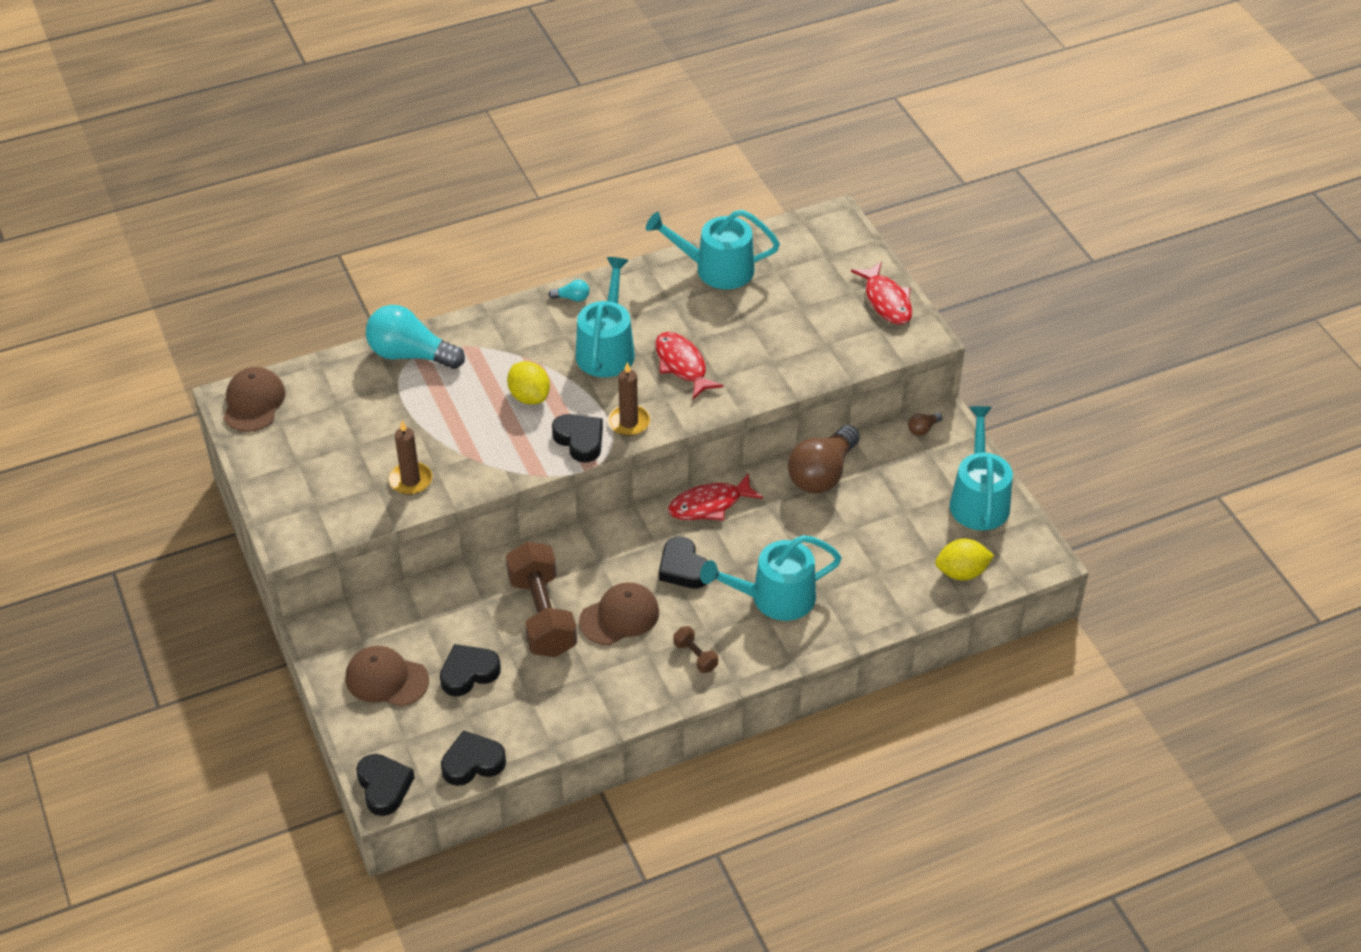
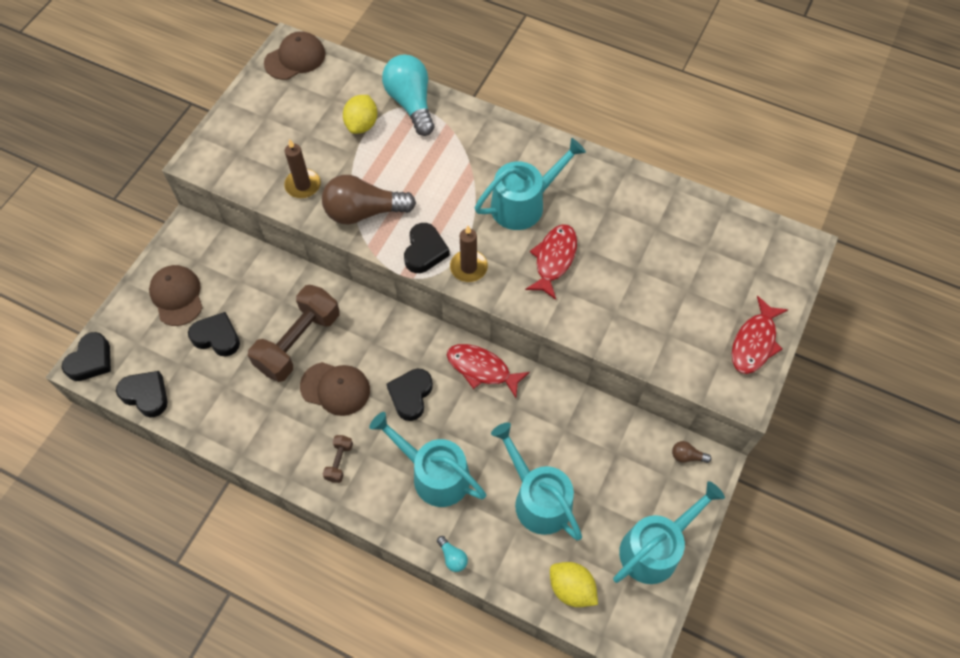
camera: 50 degrees right, 15 degrees up
yellow lemon [507,361,550,405] -> yellow lemon moved to [343,95,377,134]
turquoise light bulb [549,280,590,302] -> turquoise light bulb moved to [437,536,468,572]
turquoise watering can [646,210,780,289] -> turquoise watering can moved to [491,422,582,540]
brown light bulb [788,425,859,494] -> brown light bulb moved to [322,175,416,225]

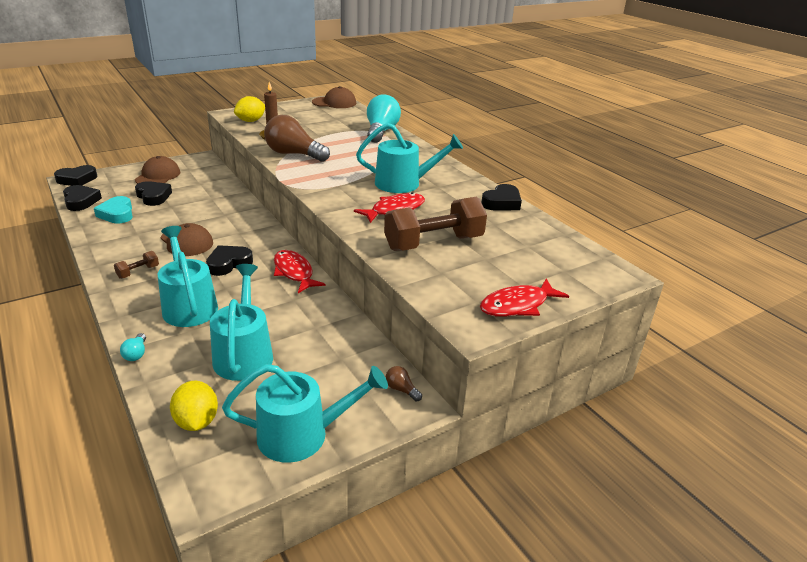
camera: 30 degrees right, 30 degrees down
brown dumbbell [248,285,340,382] -> brown dumbbell moved to [384,196,487,251]
yellow lemon [343,95,377,134] -> yellow lemon moved to [234,96,265,122]
black heart [404,223,450,273] -> black heart moved to [481,184,522,211]
brown candle [450,226,488,282] -> none
none -> turquoise heart [94,196,133,224]

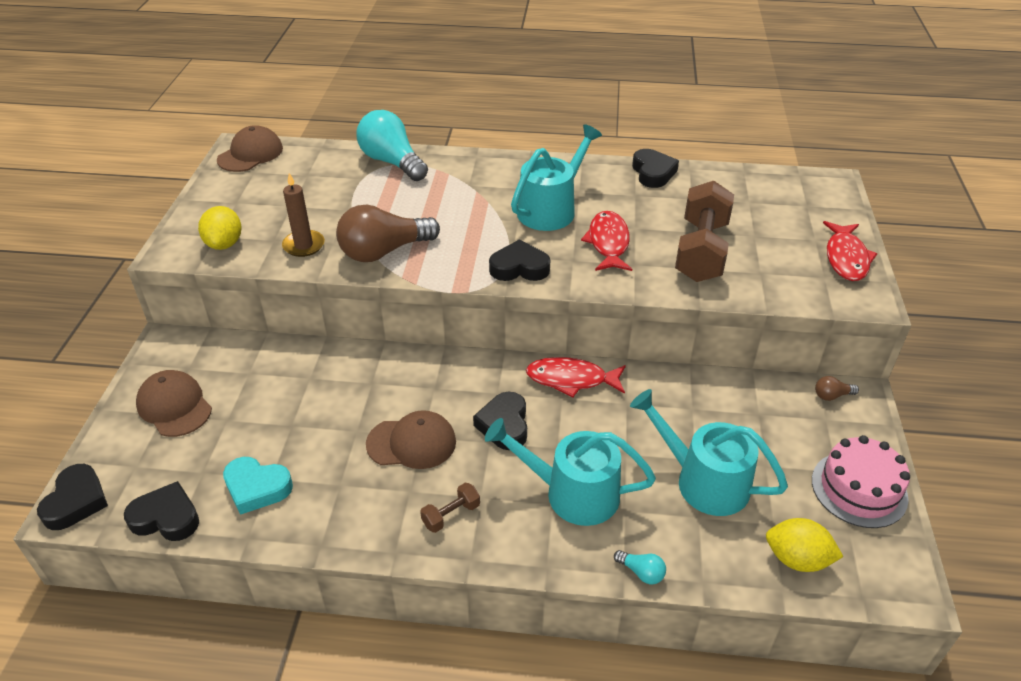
camera: 50 degrees left, 10 degrees up
brown dumbbell [114,251,159,279] -> brown dumbbell turned 60 degrees clockwise [420,483,480,533]
black heart [135,181,172,206] -> black heart moved to [489,240,550,281]
turquoise watering can [222,364,388,463] -> pink cake [812,435,910,528]

